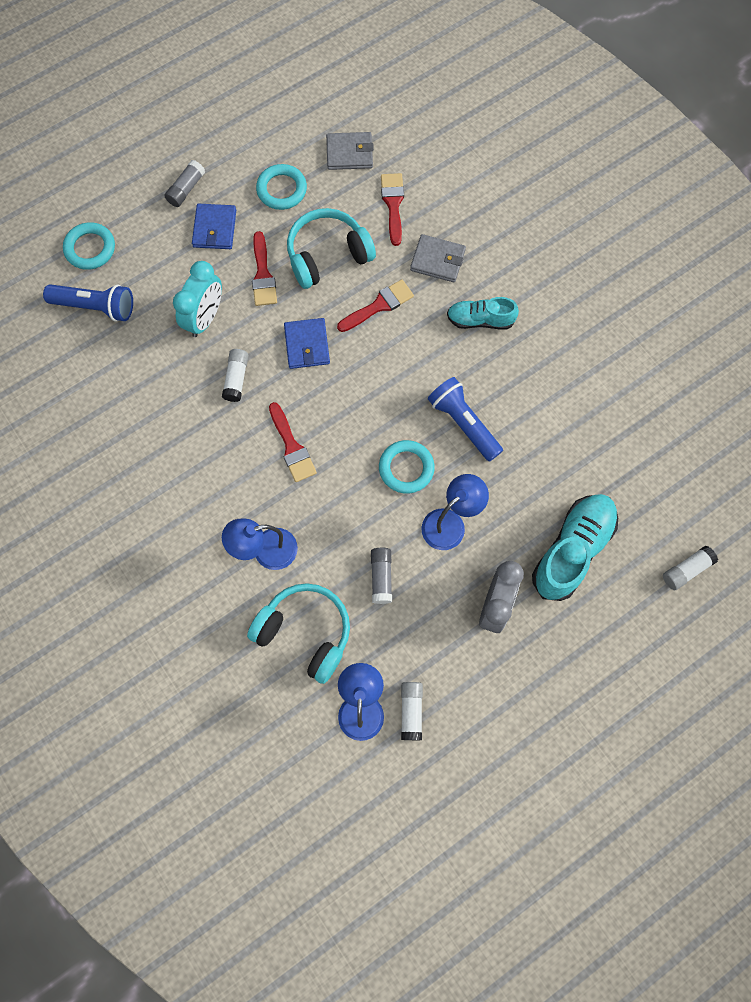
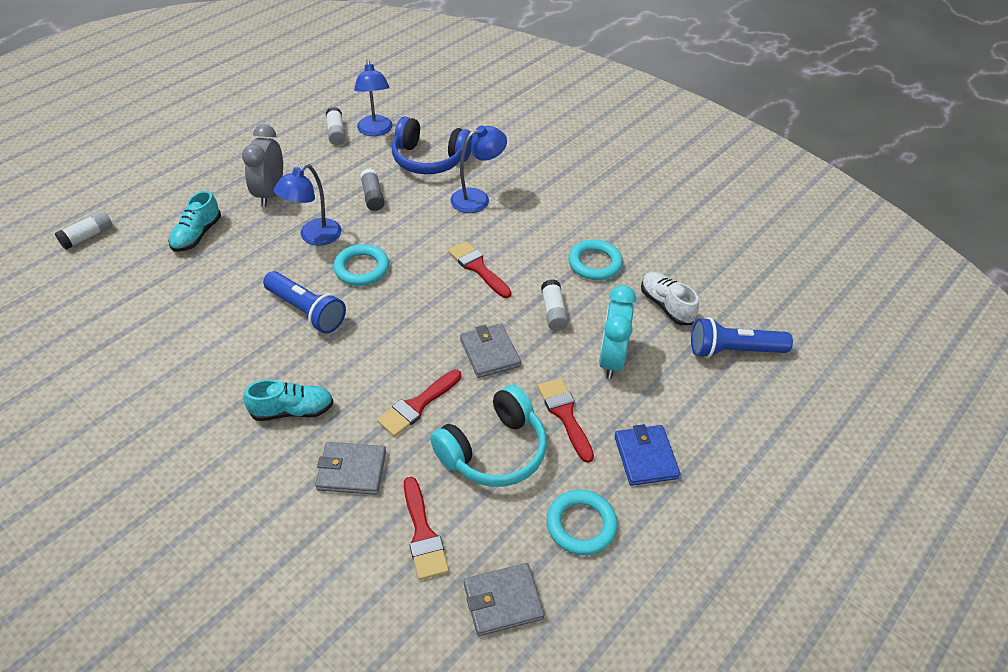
camera: 165 degrees right, 25 degrees down
turquoise ring [63,222,115,270] -> turquoise ring moved to [568,240,623,280]
grey glue stick [164,160,205,207] -> none
turquoise headphones [247,583,350,684] -> blue headphones [392,117,473,174]
blue wallet [284,318,330,369] -> grey wallet [460,323,521,378]
turquoise shoe [532,494,618,601] -> turquoise shoe [169,191,221,252], size x0.60
none -> white shoe [641,272,699,325]

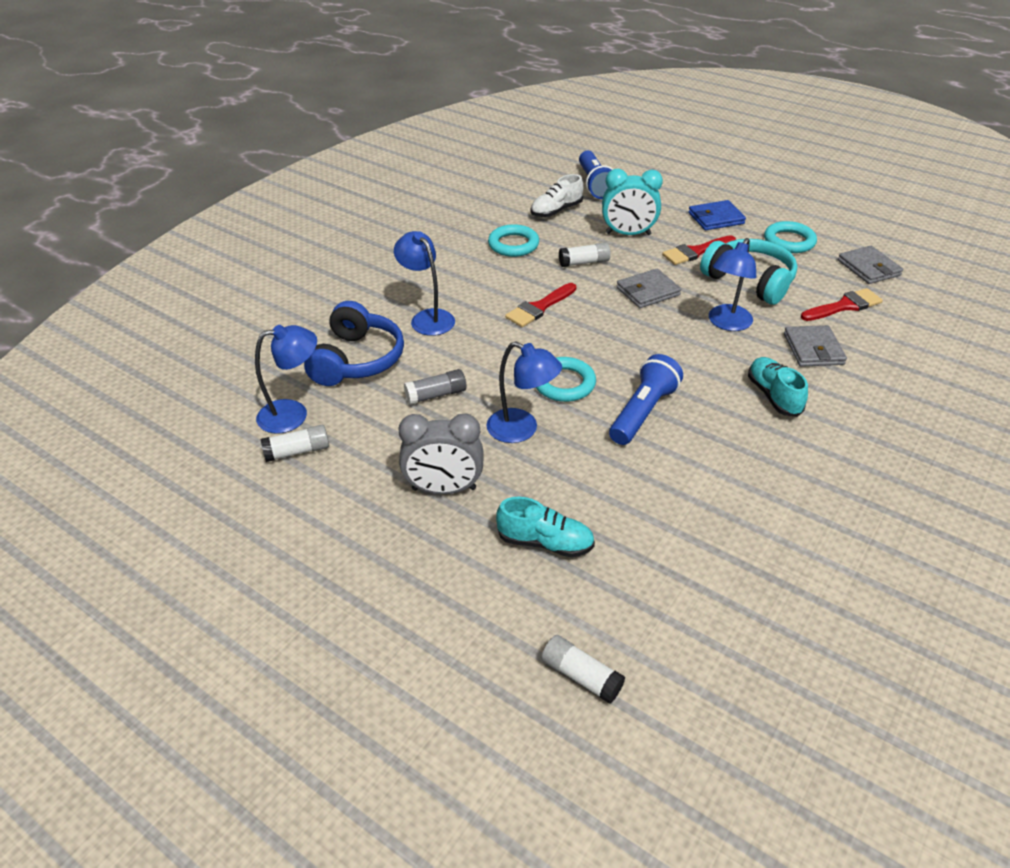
camera: 95 degrees left, 5 degrees down
red brush [377,370,461,437] -> blue lamp [709,238,756,331]

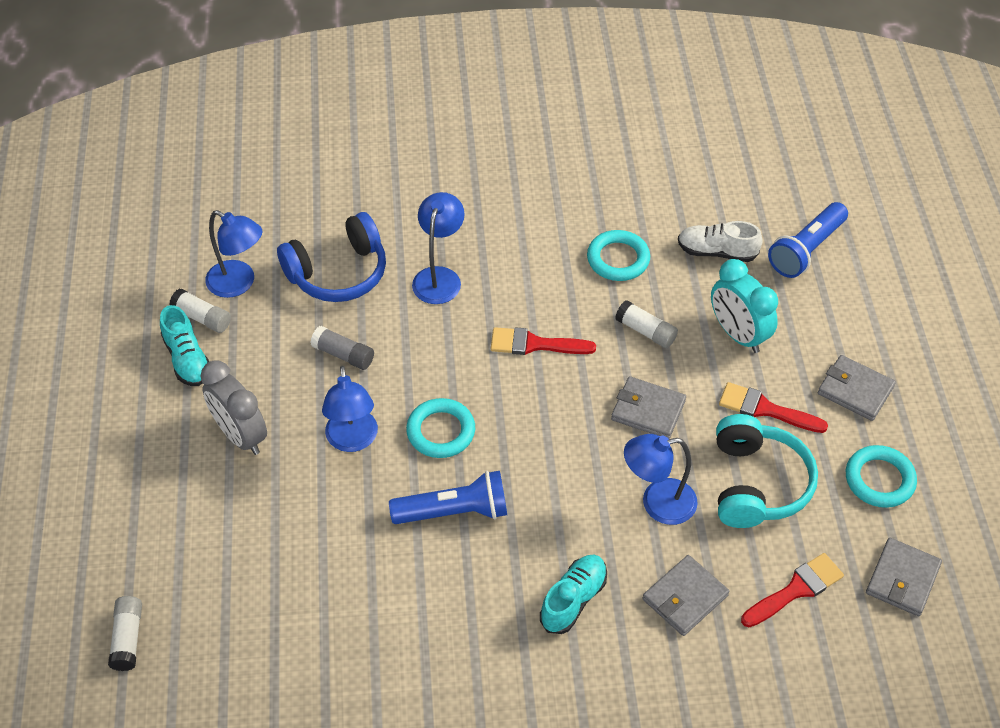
camera: 50 degrees right, 10 degrees up
turquoise shoe [496,497,595,557] -> turquoise shoe moved to [160,305,209,386]
blue wallet [688,200,746,230] -> grey wallet [818,355,896,421]
red brush [801,288,883,321] -> red brush turned 60 degrees counterclockwise [741,553,844,627]

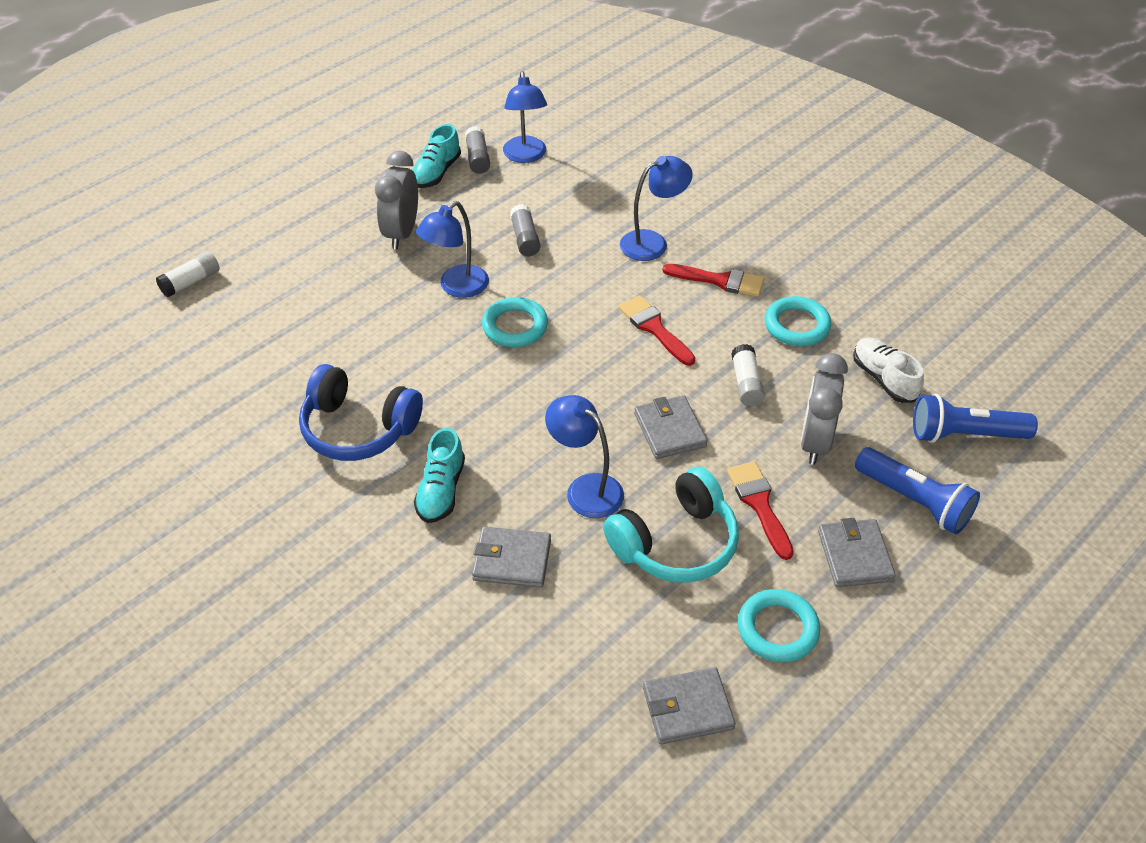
camera: 50 degrees right, 5 degrees down
white glue stick [169,289,231,333] -> grey glue stick [465,126,490,174]
blue headphones [277,212,386,302] -> blue headphones moved to [299,364,423,461]
blue flashlight [389,471,507,524] -> blue flashlight moved to [855,447,980,535]
turquoise shoe [540,555,607,634] -> turquoise shoe turned 105 degrees clockwise [414,428,465,523]
turquoise clock [711,259,778,353] -> grey clock [801,353,848,465]
red brush [741,553,844,627] -> red brush moved to [662,264,764,297]

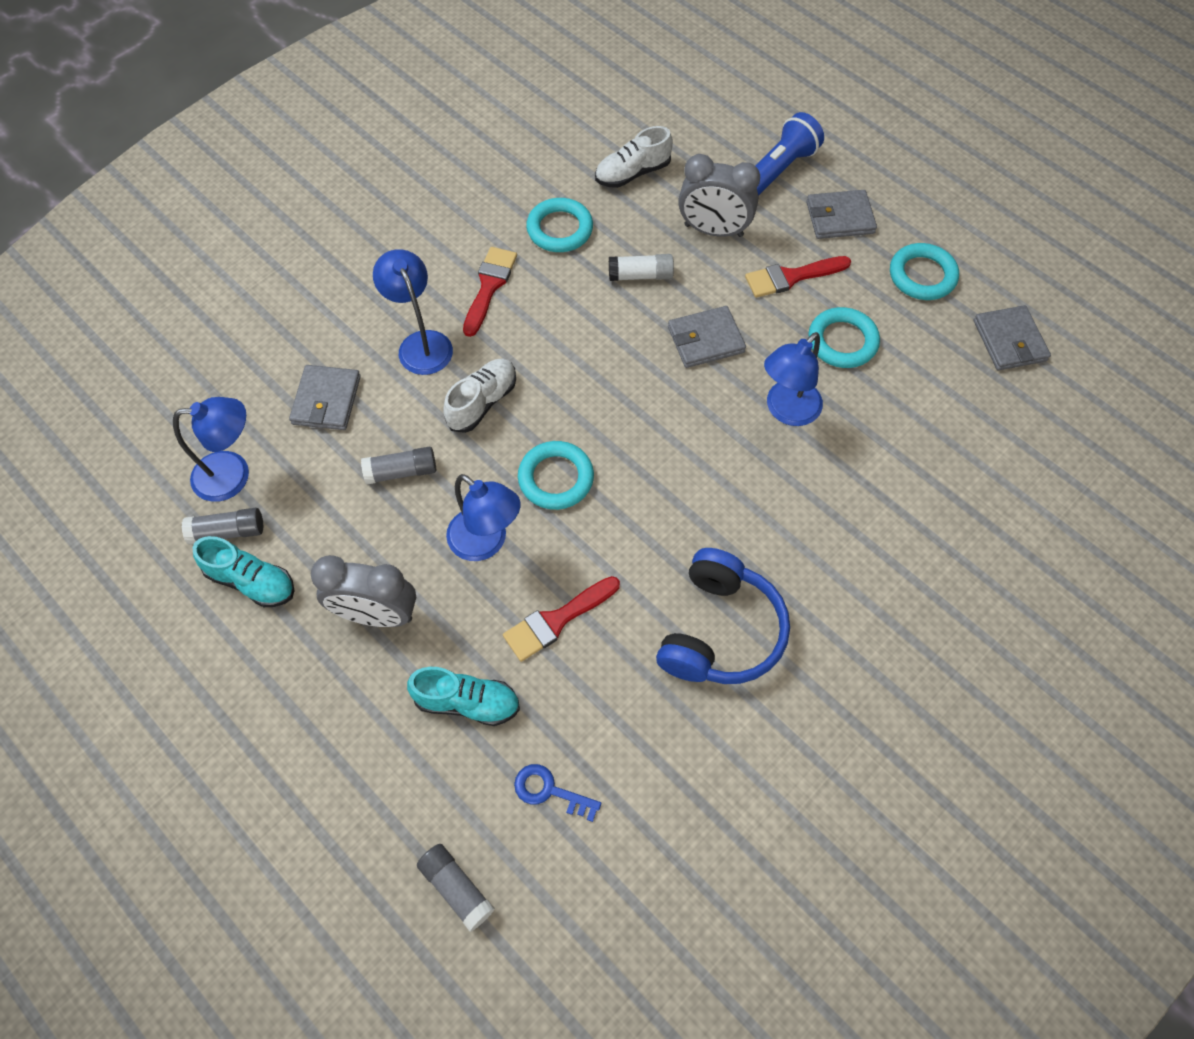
camera: 90 degrees left, 15 degrees up
white glue stick [156,251,220,297] -> grey glue stick [417,844,495,932]
turquoise shoe [414,428,465,523] -> turquoise shoe moved to [407,667,520,726]
grey wallet [472,526,551,588] -> grey wallet moved to [289,365,361,430]
turquoise headphones [603,467,739,583] -> turquoise ring [808,307,880,368]
red brush [618,295,695,366] -> red brush moved to [503,576,620,662]
blue flashlight [913,394,1038,443] -> none
none -> white shoe [443,359,516,433]
none -> blue key [514,764,601,822]

